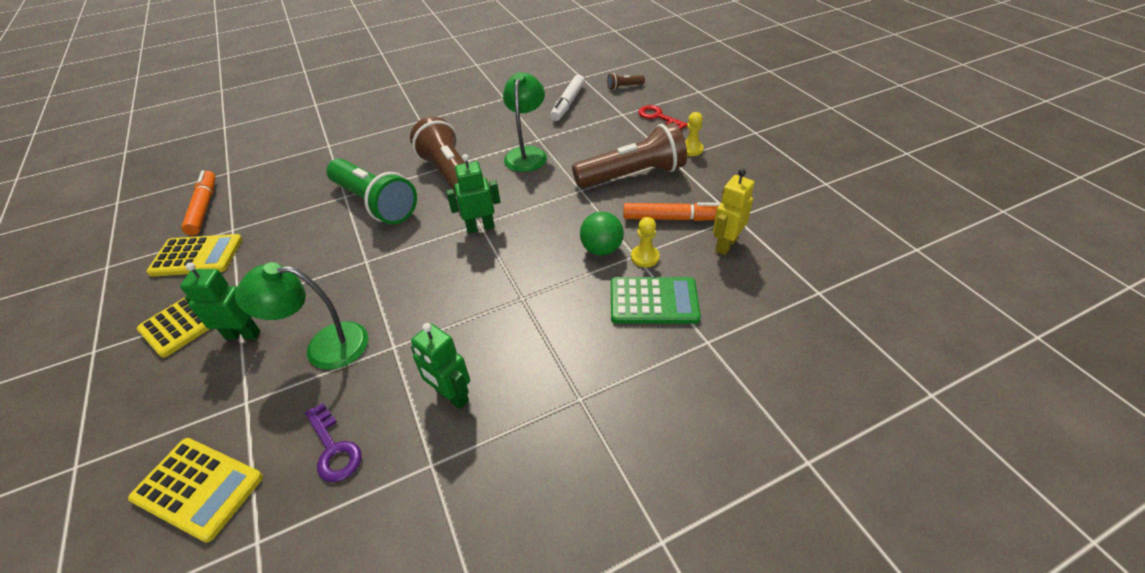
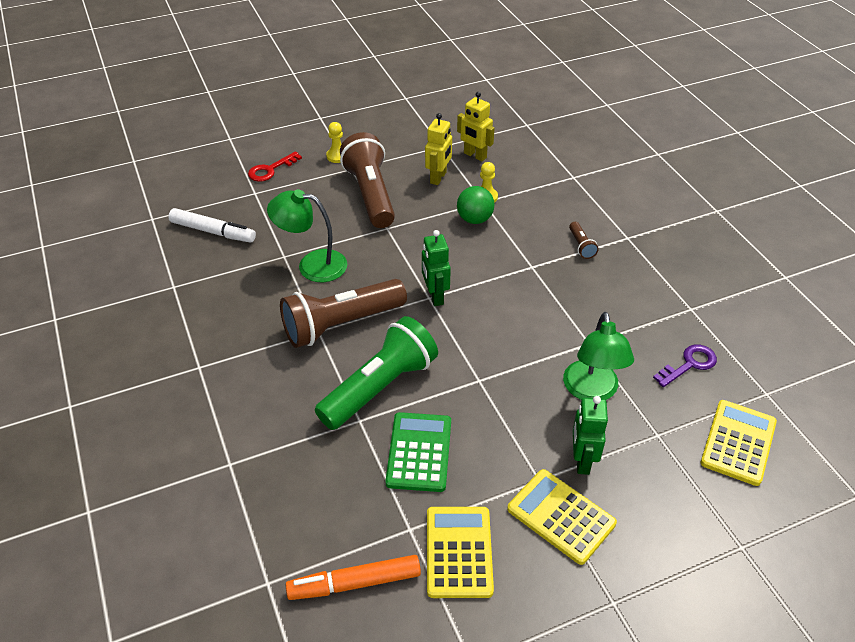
camera: 90 degrees left, 0 degrees up
green robot [411,323,470,409] -> none
brown flashlight [607,73,645,90] -> brown flashlight moved to [569,222,599,259]
green calculator [611,277,701,324] -> green calculator moved to [385,412,451,492]
orange marker [623,202,720,221] -> yellow robot [425,113,452,185]

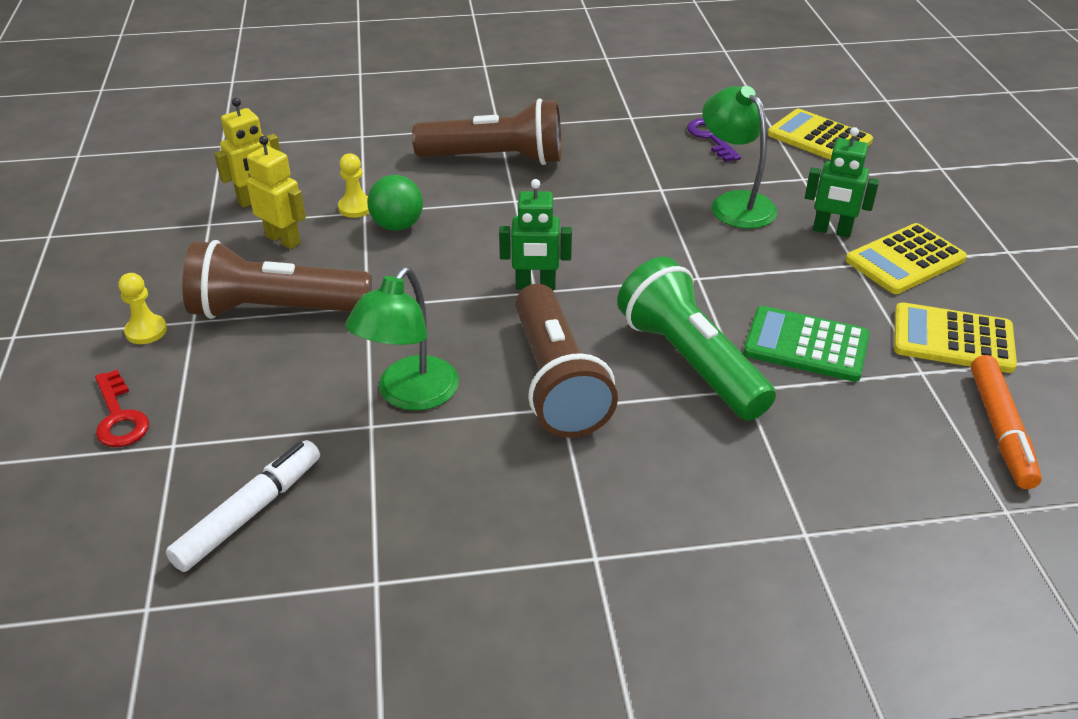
camera: 75 degrees left, 5 degrees down
green lamp [563,312,634,400] -> green lamp turned 135 degrees counterclockwise [703,86,777,229]
brown flashlight [569,222,599,259] -> brown flashlight [412,98,562,165], size x2.42

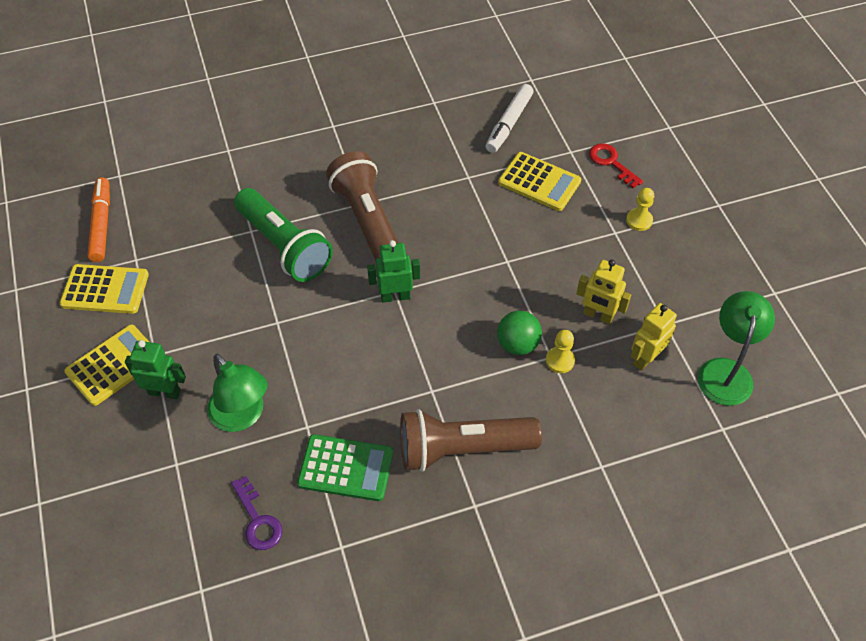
camera: 170 degrees right, 15 degrees up
brown flashlight [182,240,372,319] -> none
green lamp [345,267,459,411] -> green lamp moved to [698,291,775,406]
green calculator [743,306,870,382] -> green calculator moved to [297,434,393,501]
yellow calculator [768,109,873,160] -> yellow calculator moved to [498,152,581,211]

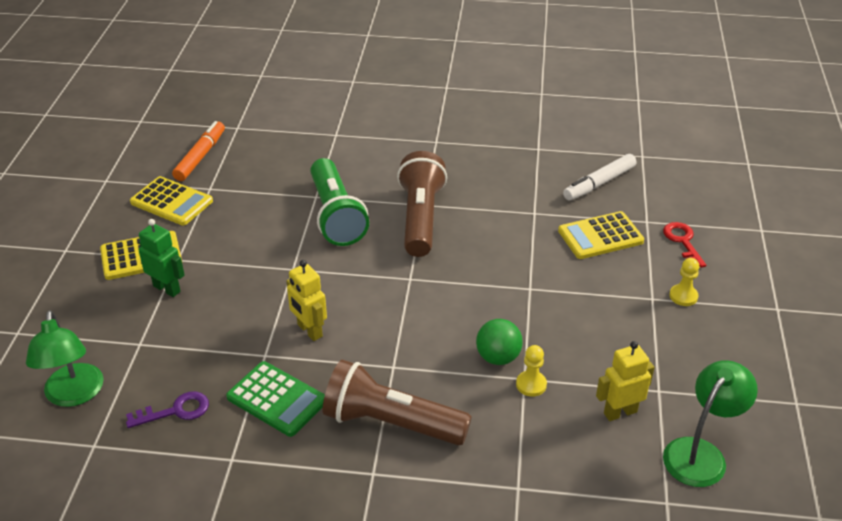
camera: 25 degrees right, 15 degrees down
green lamp [207,353,267,432] -> green lamp moved to [26,310,104,407]
purple key [231,476,283,550] -> purple key turned 105 degrees counterclockwise [126,391,209,428]
green robot [367,240,420,303] -> none
yellow calculator [498,152,581,211] -> yellow calculator turned 105 degrees clockwise [558,211,644,259]
yellow robot [576,259,631,324] -> yellow robot moved to [287,260,327,341]

